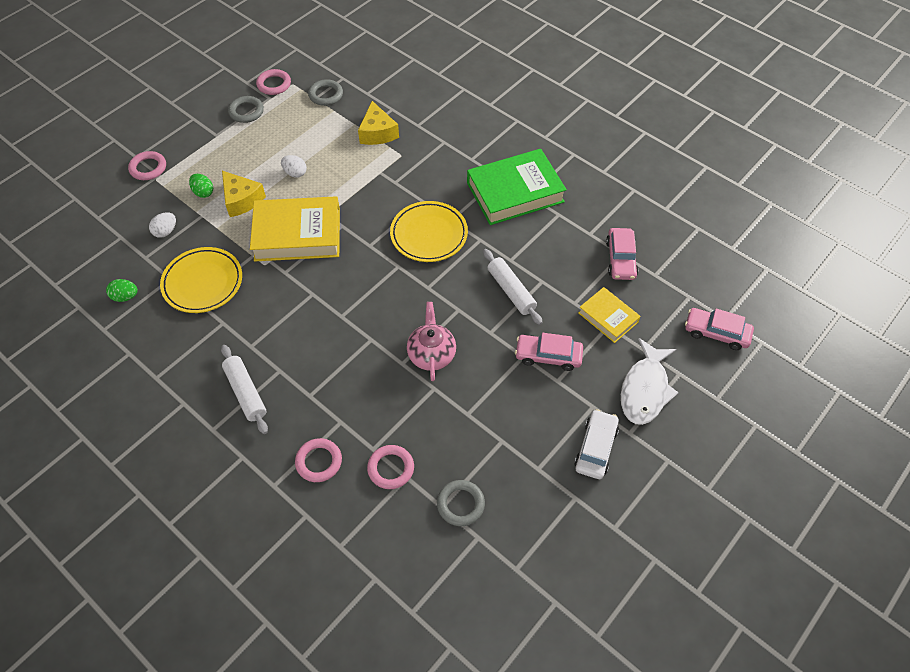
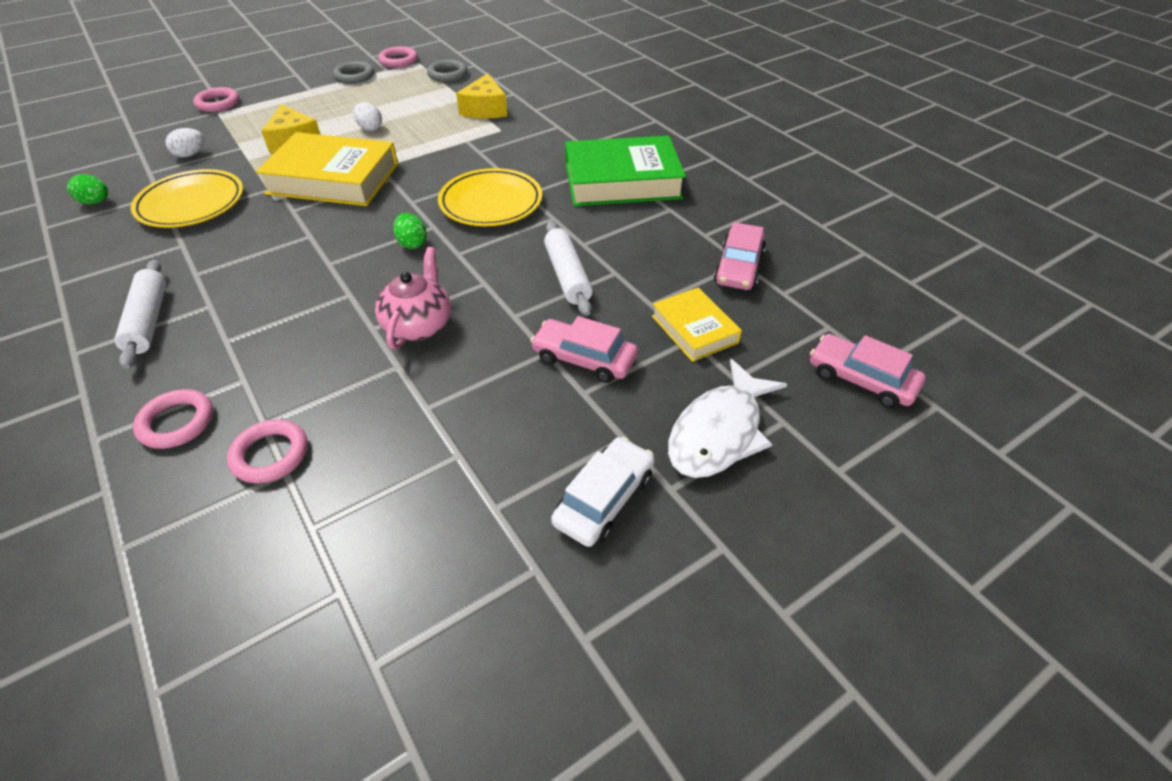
camera: 15 degrees right, 10 degrees down
green egg [189,174,213,198] -> green egg moved to [393,213,427,249]
grey ring [437,480,485,526] -> none

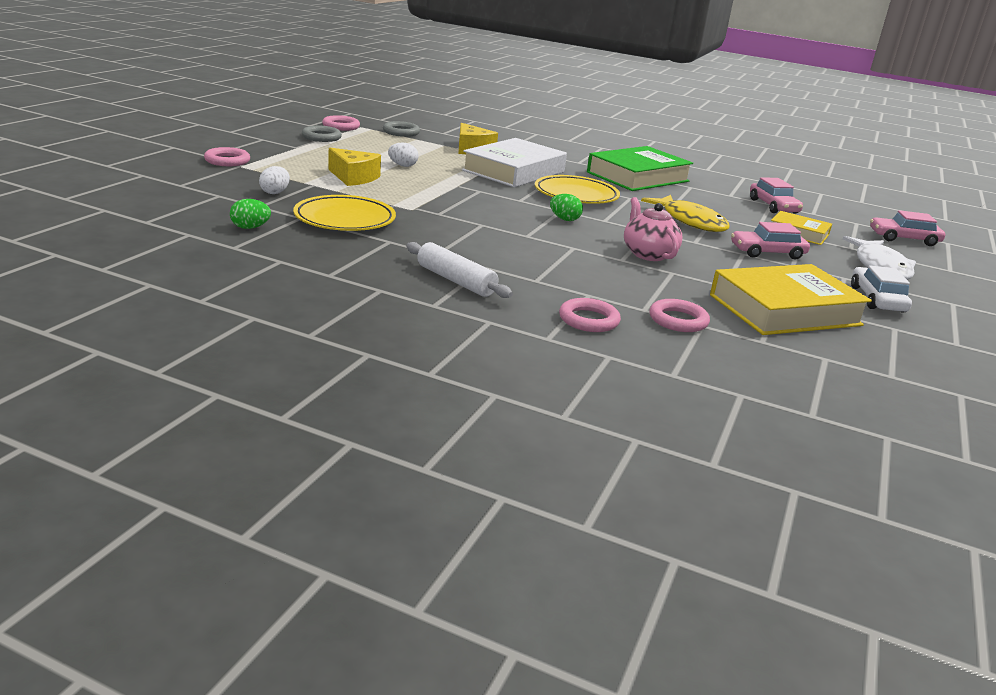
camera: 35 degrees left, 20 degrees down
yellow book [256,132,398,206] -> yellow book moved to [710,264,872,335]
white rolling pin [544,221,593,316] -> yellow fish [641,195,730,232]
none -> white book [462,138,567,187]

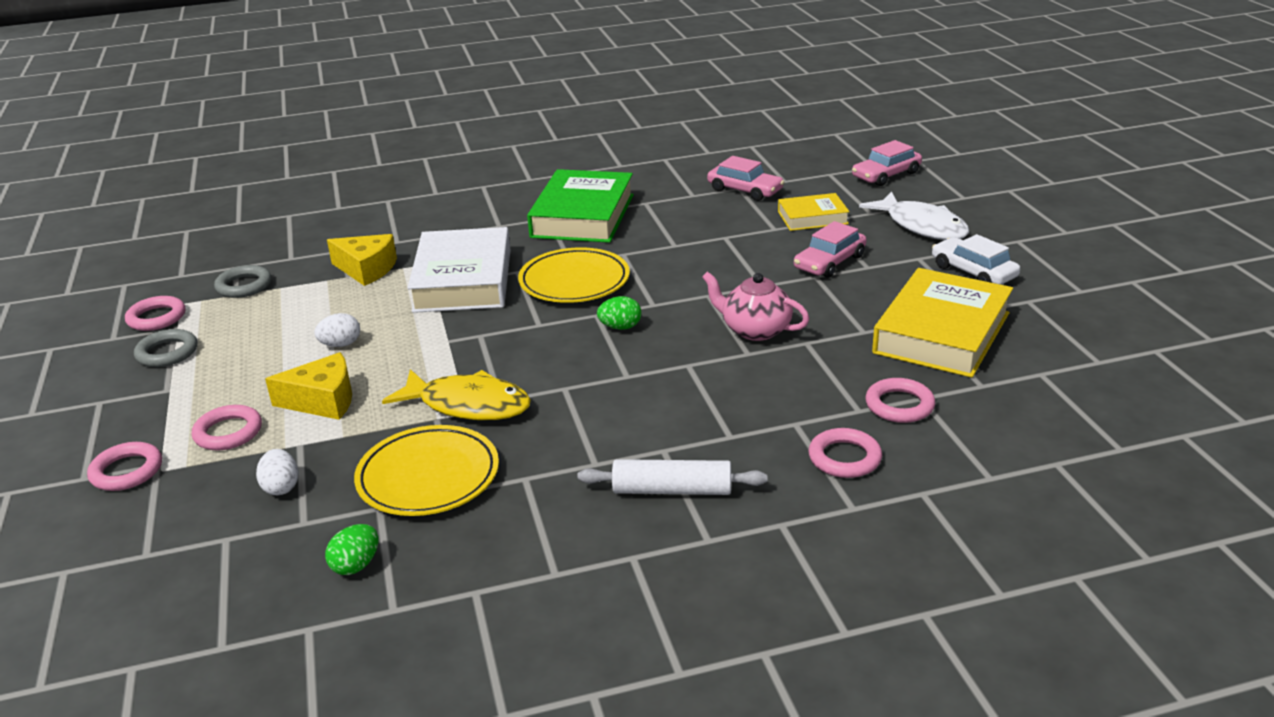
camera: 35 degrees left, 5 degrees up
yellow fish [641,195,730,232] -> yellow fish moved to [382,369,531,420]
none -> pink ring [192,405,262,450]

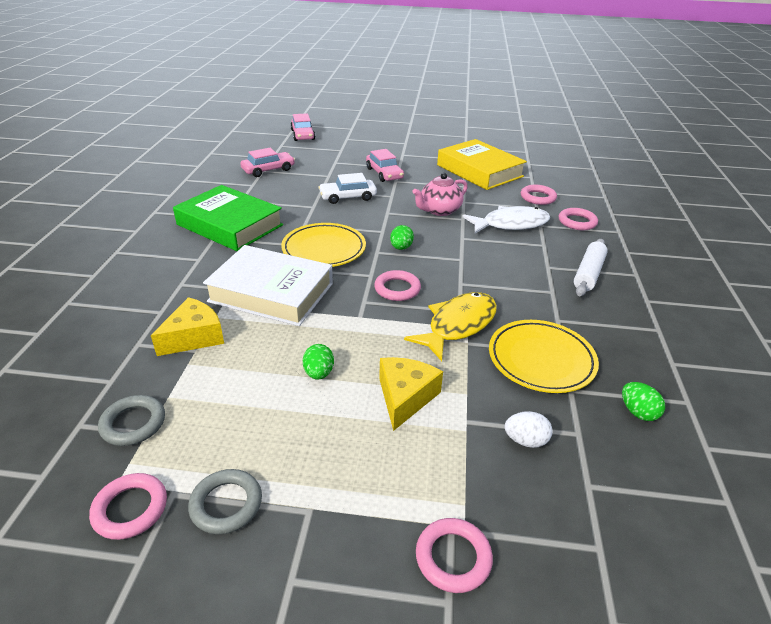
camera: 70 degrees left, 5 degrees up
pink ring [192,405,262,450] -> pink ring moved to [374,270,421,301]
white egg [314,313,360,347] -> green egg [303,344,334,380]
yellow book [778,193,850,231] -> none
white fish [859,191,969,240] -> white fish moved to [462,206,550,234]
white car [932,234,1020,285] -> white car moved to [318,173,377,204]

